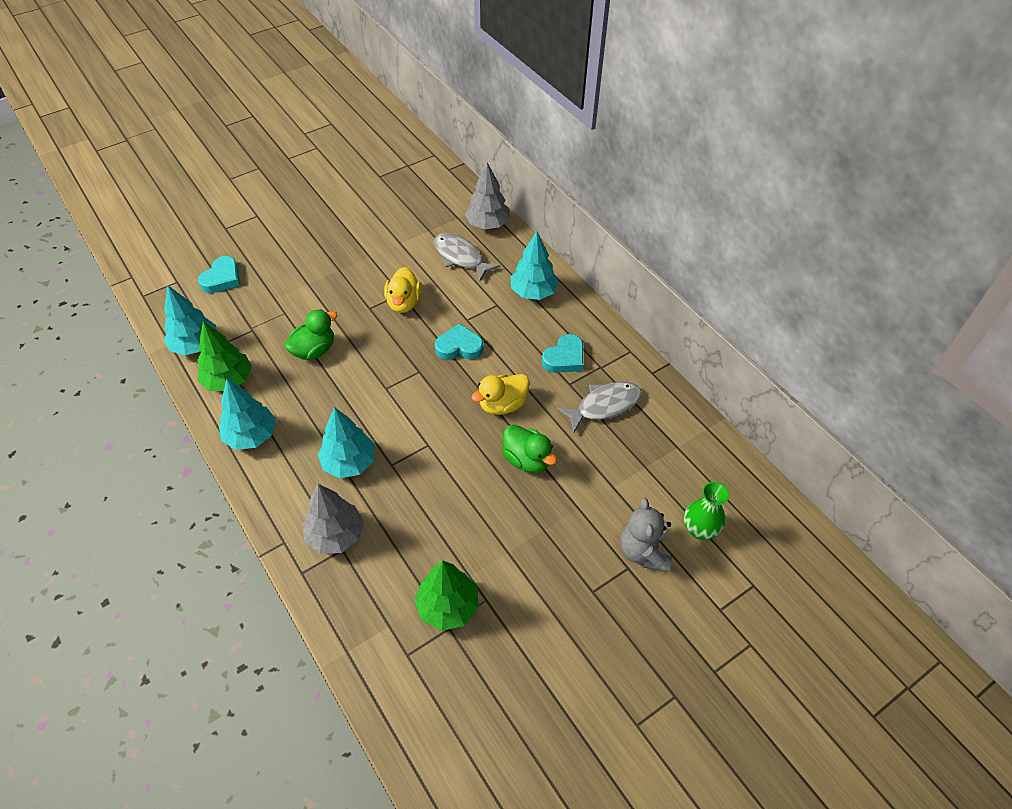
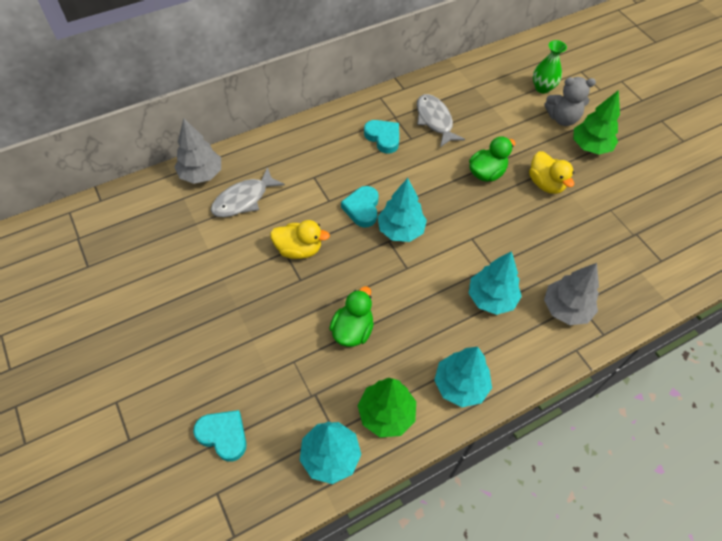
camera: 85 degrees left, 5 degrees up
green duck [284,309,337,360] -> green duck turned 60 degrees clockwise [329,286,374,347]
green tree [414,560,478,631] -> green tree moved to [573,90,620,155]
yellow duck [471,374,530,415] -> yellow duck moved to [529,151,574,194]
turquoise tree [511,231,559,300] -> turquoise tree moved to [378,178,427,242]

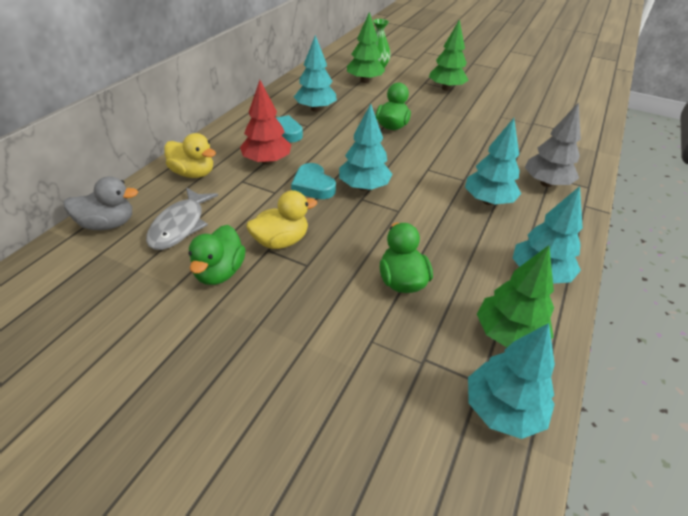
camera: 35 degrees left, 15 degrees down
grey tree [175,118,221,184] -> grey duck [64,176,138,230]
turquoise heart [193,410,247,462] -> none
grey fish [417,94,465,147] -> turquoise tree [294,35,337,112]
yellow duck [529,151,574,194] -> yellow duck moved to [164,133,216,178]
grey teddy bear [545,77,596,126] -> none
none -> green duck [189,225,246,285]
none -> red tree [240,80,291,165]
none -> green tree [347,12,385,83]

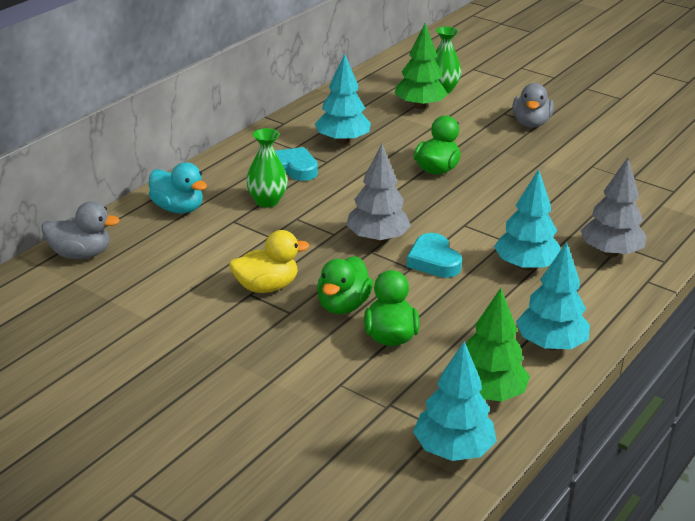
camera: 10 degrees right, 10 degrees down
grey fish [146,188,218,250] -> none
yellow duck [164,133,216,178] -> turquoise duck [149,162,207,213]
green duck [189,225,246,285] -> green duck moved to [317,256,373,314]
red tree [240,80,291,165] -> green vase [246,128,288,207]
turquoise heart [291,163,336,199] -> turquoise heart moved to [406,233,462,278]
turquoise tree [339,104,393,191] -> grey tree [346,144,411,243]
green tree [429,19,468,91] -> grey duck [512,83,554,128]

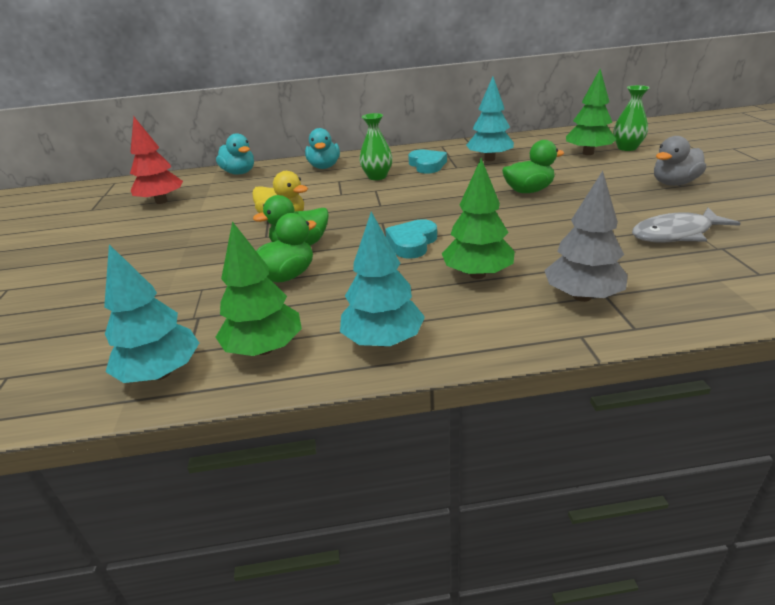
camera: 50 degrees right, 0 degrees up
grey duck [41,202,120,259] -> turquoise duck [216,133,254,175]
grey tree [346,144,411,243] -> none
turquoise tree [494,169,560,271] -> green tree [442,158,515,279]
none -> red tree [130,117,183,204]
none -> grey fish [632,208,741,243]

